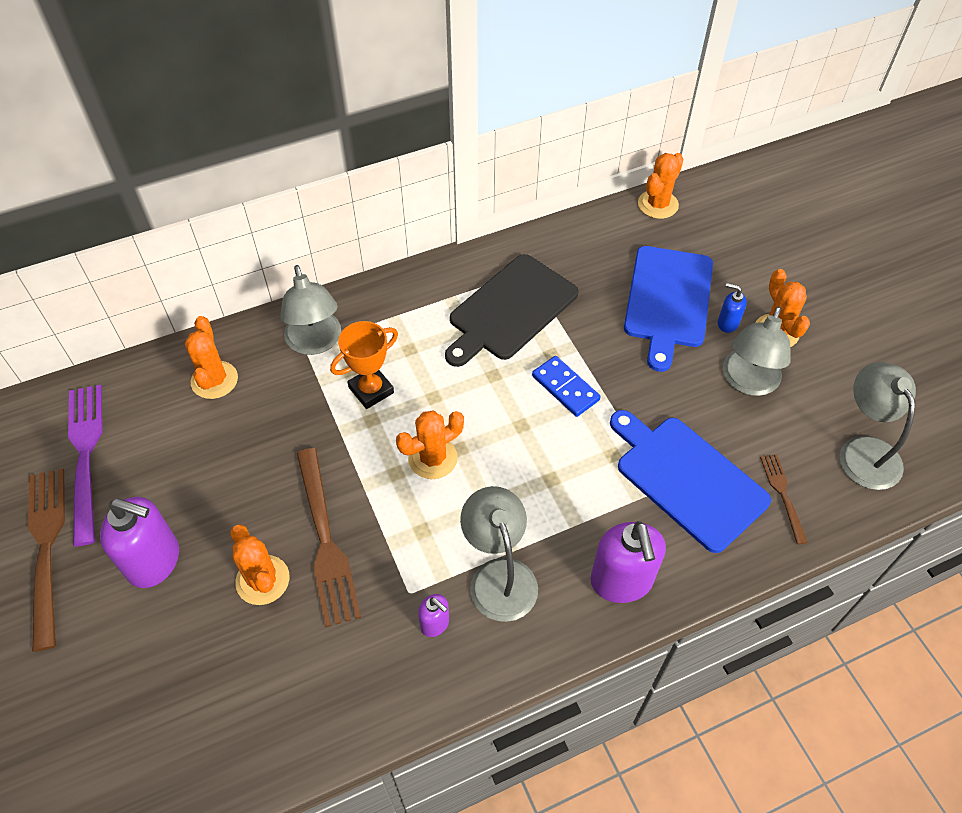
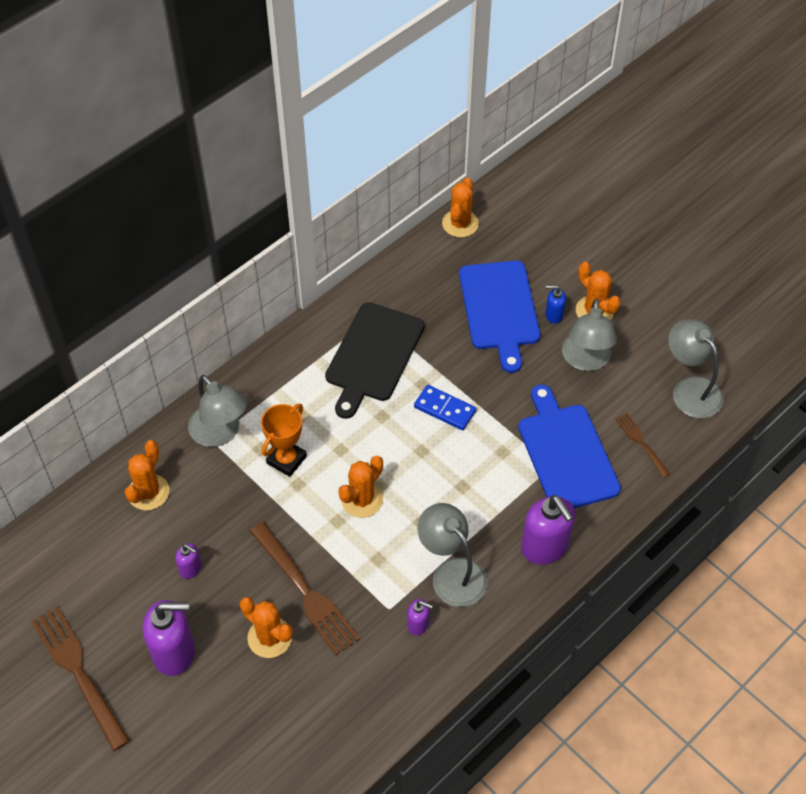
camera: 20 degrees left, 0 degrees up
purple fork [68,385,102,547] -> none
orange cactus [185,316,238,399] -> orange cactus turned 45 degrees clockwise [125,440,169,510]
blue cutting board [610,410,771,553] -> blue cutting board turned 45 degrees clockwise [518,384,621,508]
none -> purple soap dispenser [175,543,202,579]

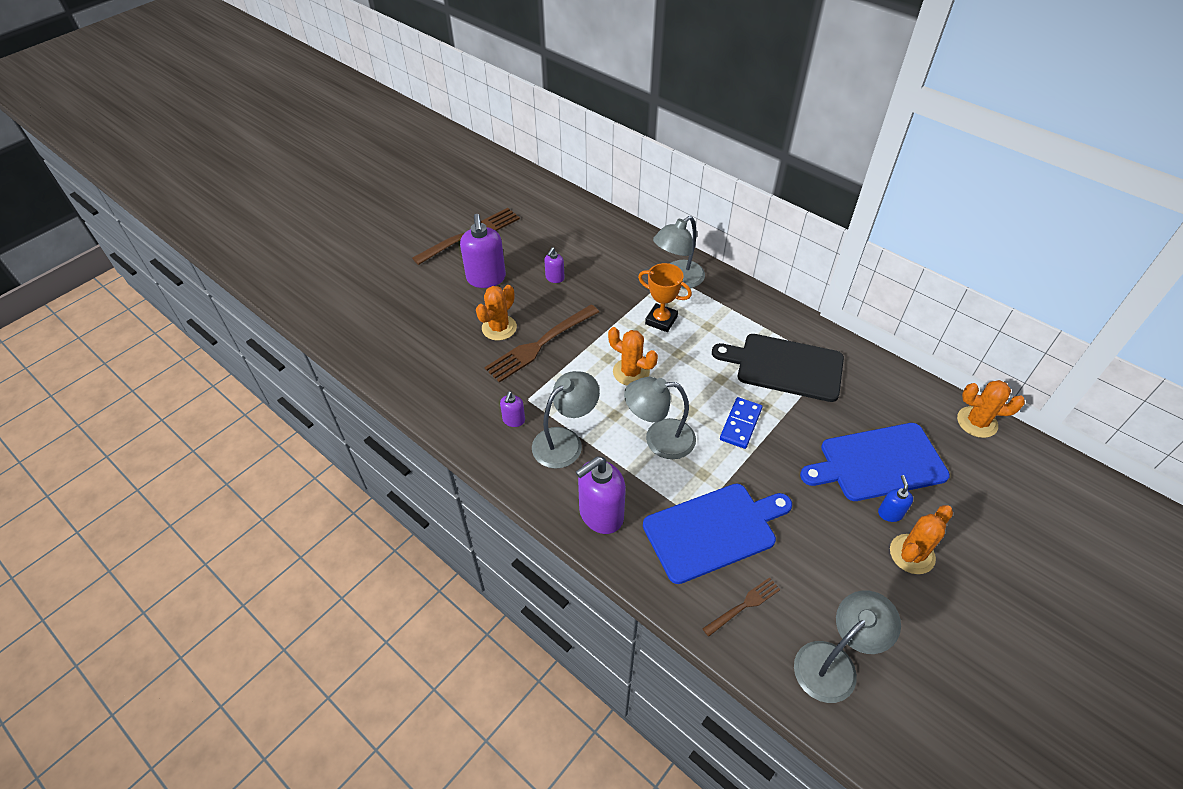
camera: 85 degrees right, 5 degrees down
orange cactus [125,440,169,510] -> none
grey lamp [562,298,617,371] -> grey lamp moved to [624,377,696,459]

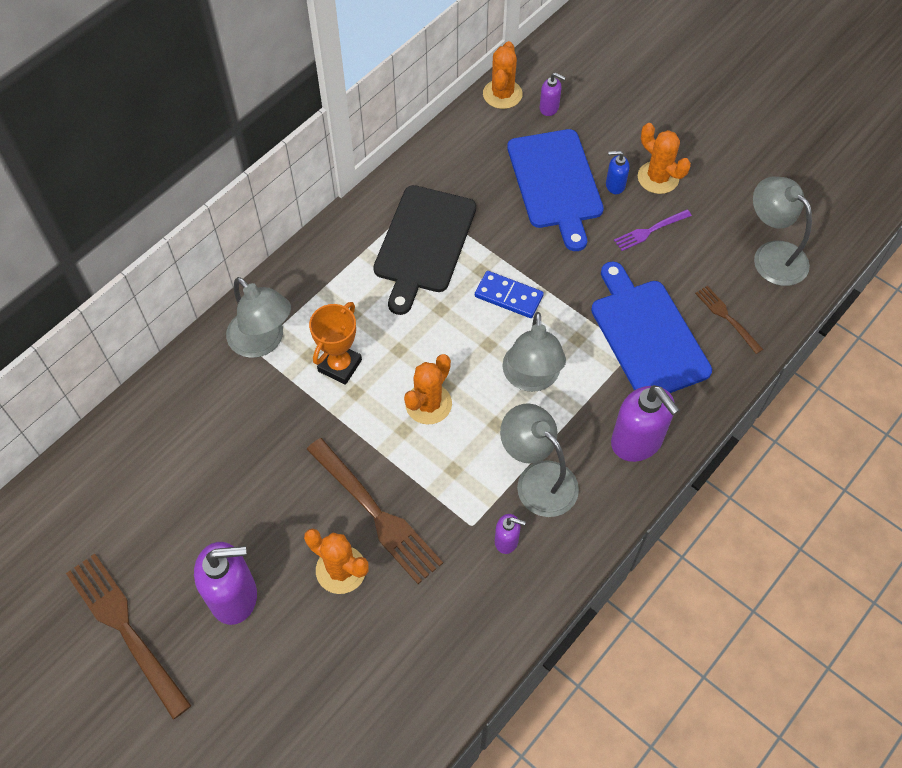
camera: 90 degrees left, 10 degrees up
purple soap dispenser [544,247,565,283] -> purple soap dispenser moved to [539,73,566,116]
none -> purple fork [614,209,692,251]

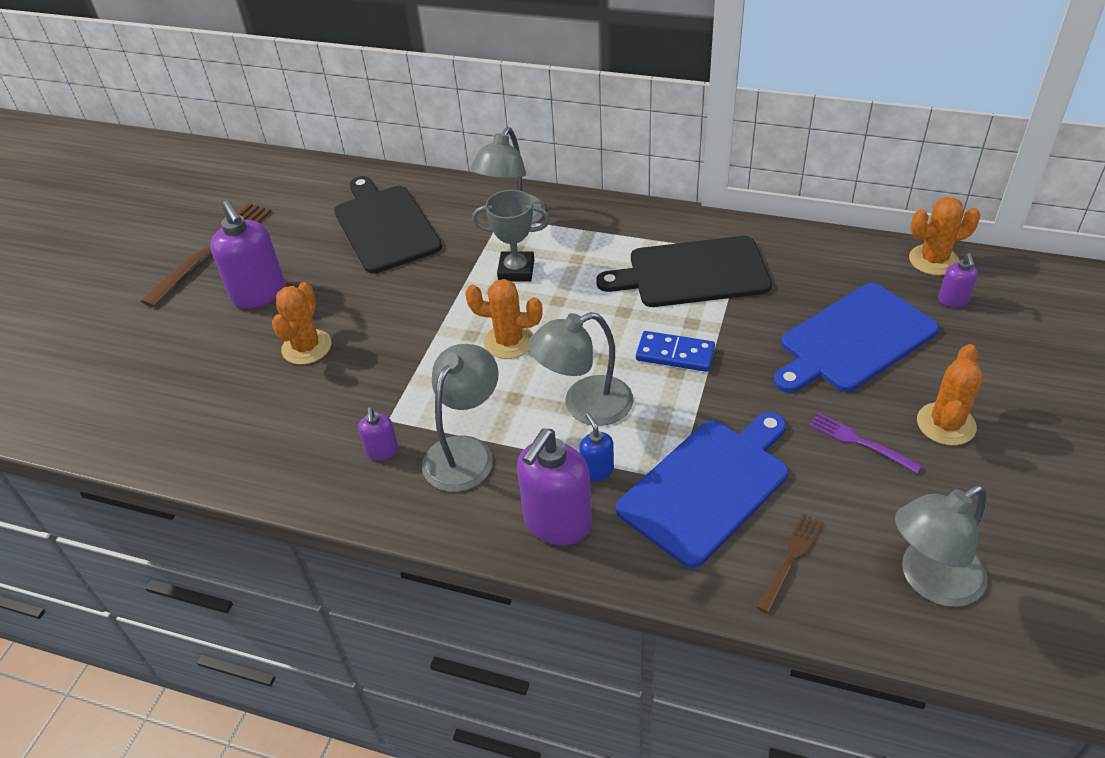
camera: 70 degrees right, 15 degrees down
brown fork [306,438,443,584] -> none
orange trophy [309,302,362,385] -> grey trophy [472,190,550,282]
blue domino [475,271,544,318] -> blue domino turned 75 degrees counterclockwise [636,331,715,372]
blue soap dispenser [606,151,630,194] -> blue soap dispenser moved to [579,413,614,481]
grey lamp [753,176,812,286] -> grey lamp turned 150 degrees counterclockwise [895,485,988,607]
none -> black cutting board [334,176,442,274]

